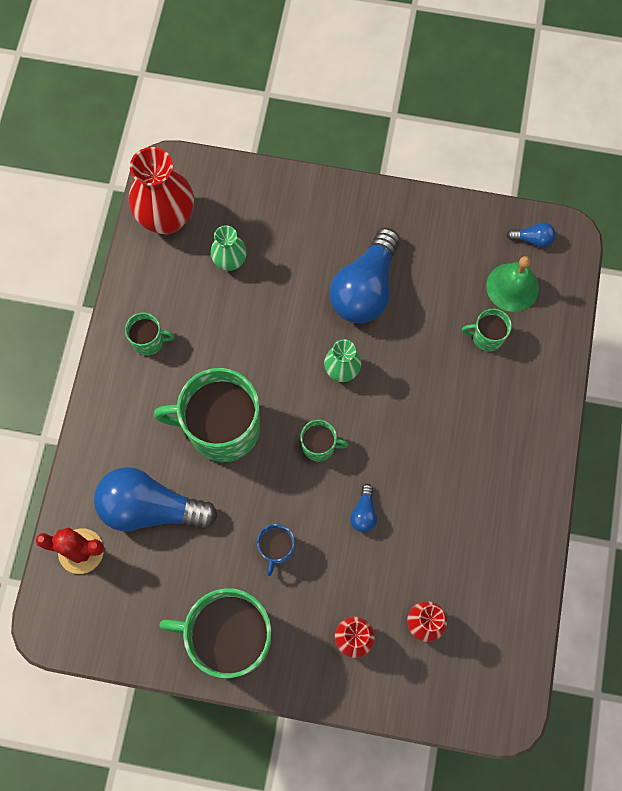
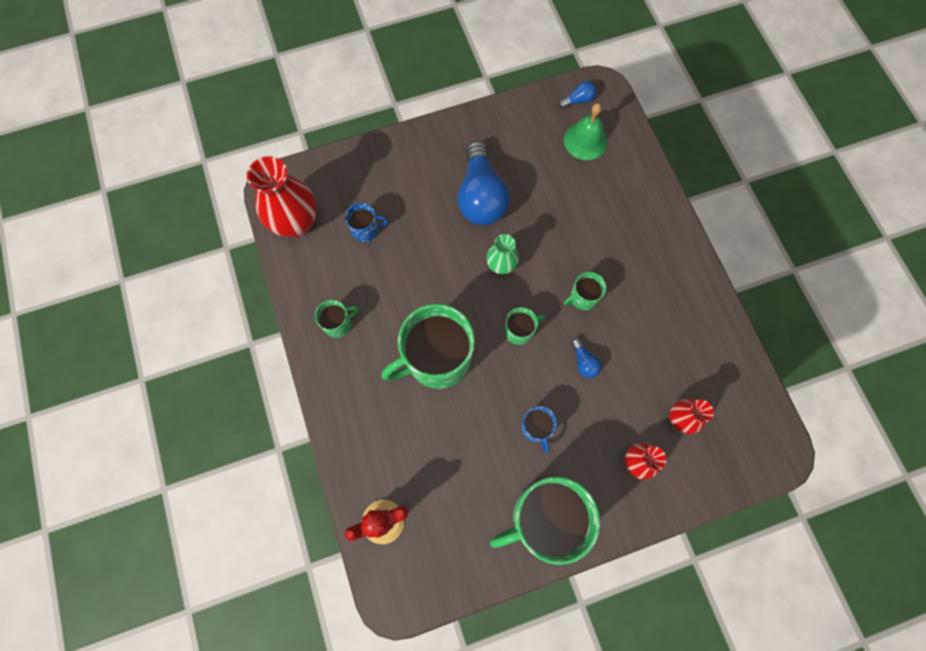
camera: 30 degrees left, 0 degrees up
blue light bulb [94,467,217,531] -> none
green vase [211,225,247,271] -> blue mug [345,203,388,242]
green mug [462,309,512,352] -> green mug moved to [564,272,606,310]

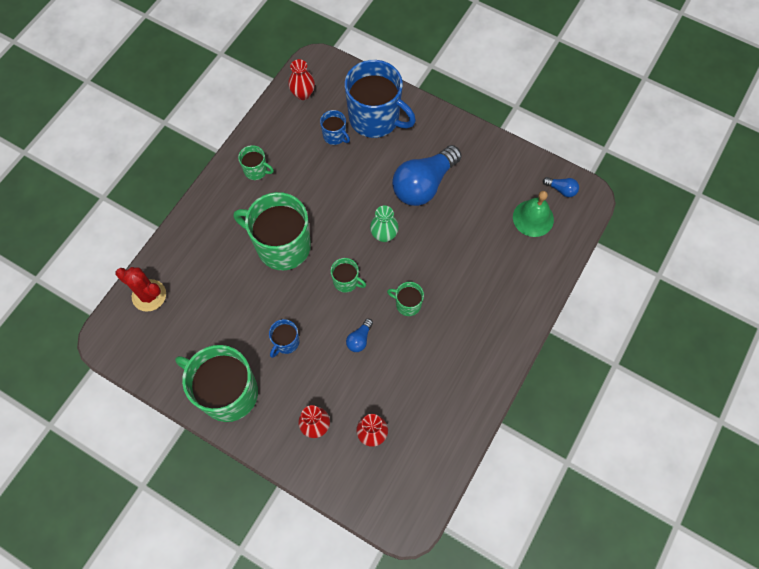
camera: 50 degrees right, 5 degrees down
red vase [247,156,317,237] -> red vase [288,59,315,100], size x0.56
none -> blue mug [345,60,416,138]

